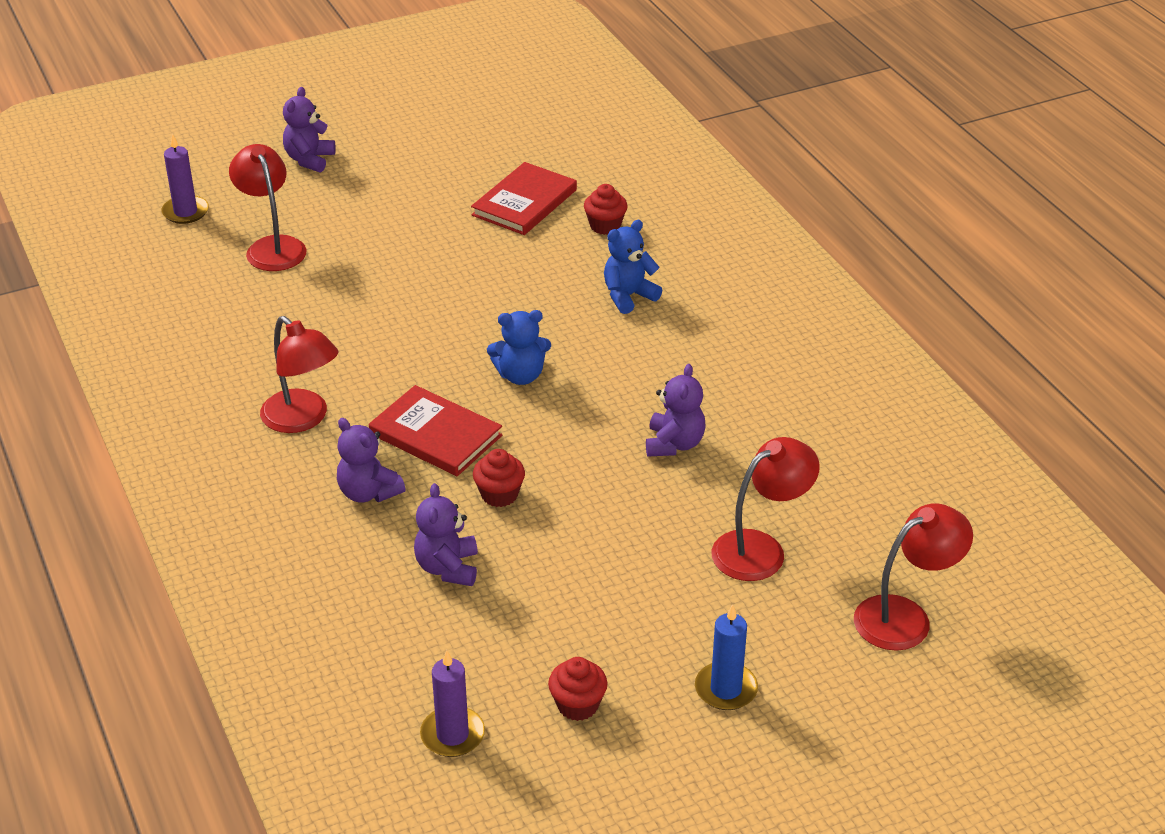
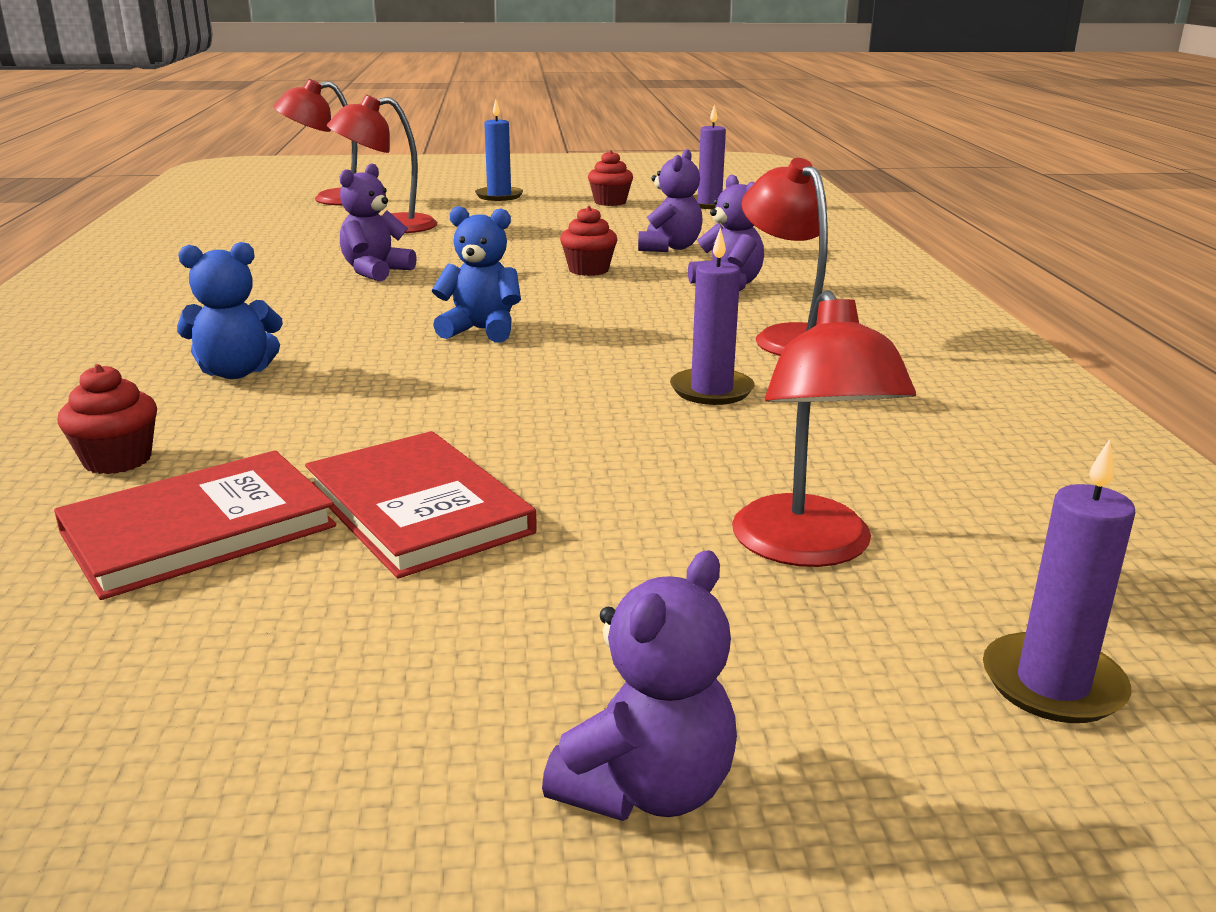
camera: 160 degrees left, 15 degrees down
red book [369,385,502,476] -> red book moved to [305,431,537,578]
none -> purple candle [670,228,755,405]

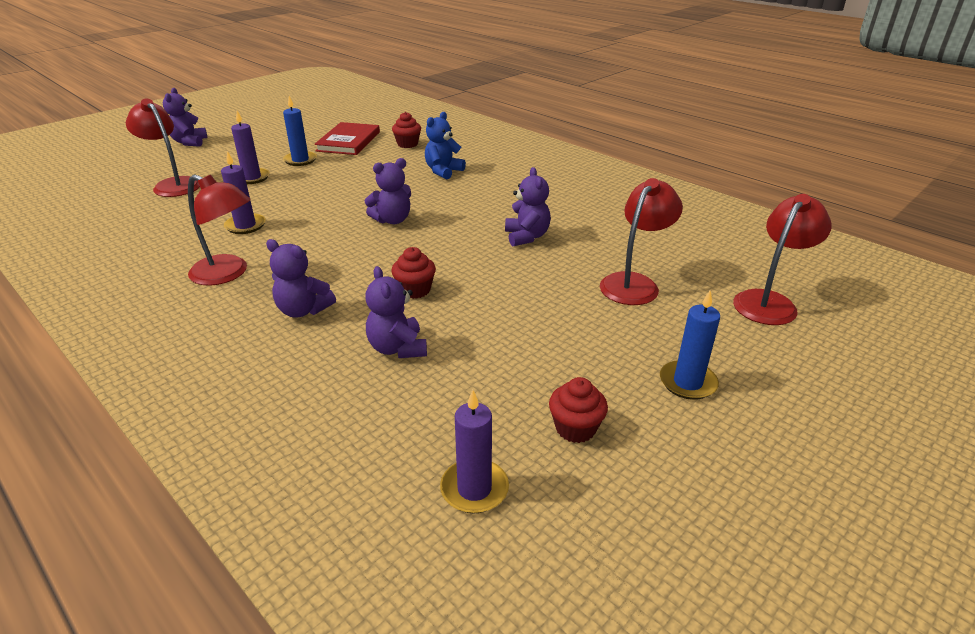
camera: 140 degrees right, 10 degrees up
red book [305,431,537,578] -> blue candle [283,96,317,166]
blue teddy bear [431,206,521,343] -> purple teddy bear [365,158,411,224]
purple candle [983,439,1136,723] -> purple candle moved to [231,111,270,184]

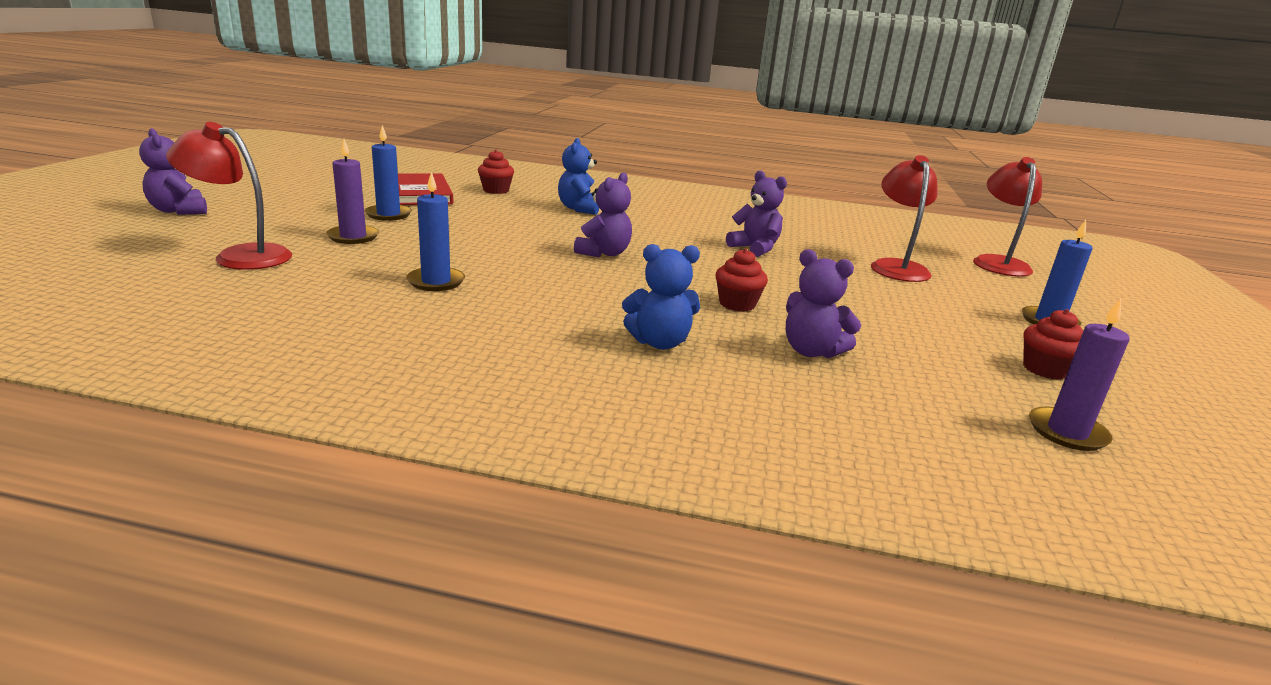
camera: 35 degrees left, 10 degrees down
red lamp [188,175,251,286] -> none
purple candle [221,151,266,234] -> blue candle [406,172,465,291]
purple teddy bear [266,239,336,317] -> blue teddy bear [622,244,700,350]

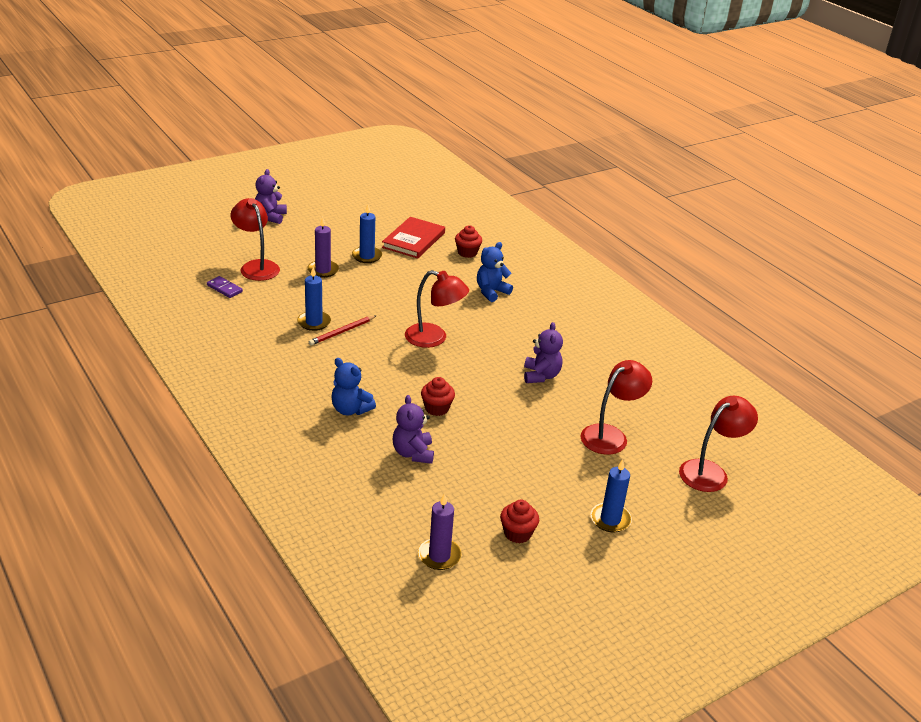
camera: 45 degrees right, 10 degrees up
purple teddy bear [574,172,632,257] -> red lamp [405,270,469,348]
none -> purple domino [207,276,243,298]
none -> red pencil [309,316,376,346]

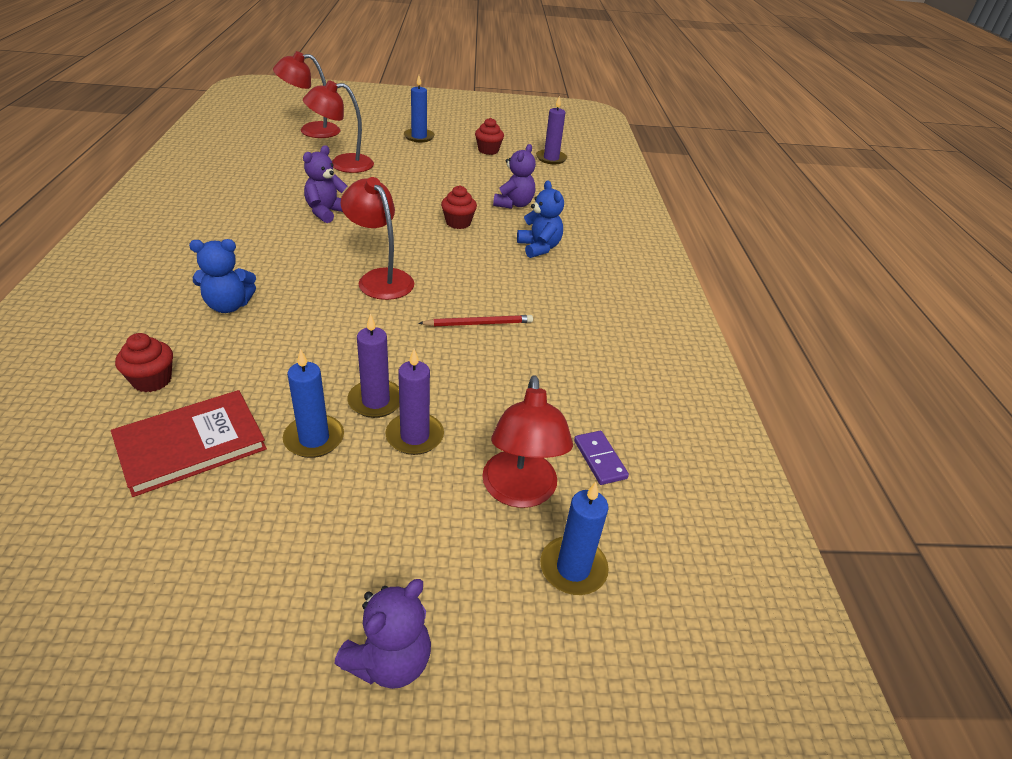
camera: 150 degrees left, 5 degrees up
blue candle [297,267,331,331] -> blue candle moved to [540,482,609,595]
none -> purple candle [347,313,399,418]

